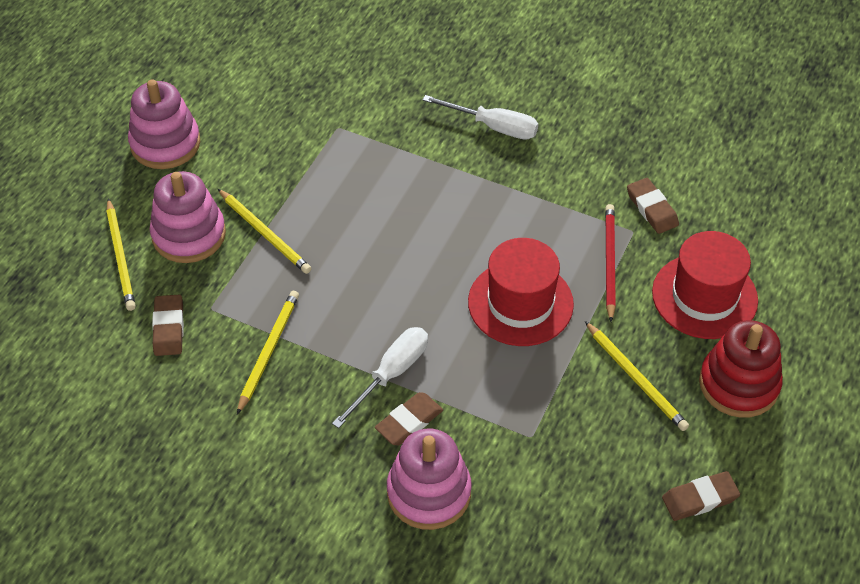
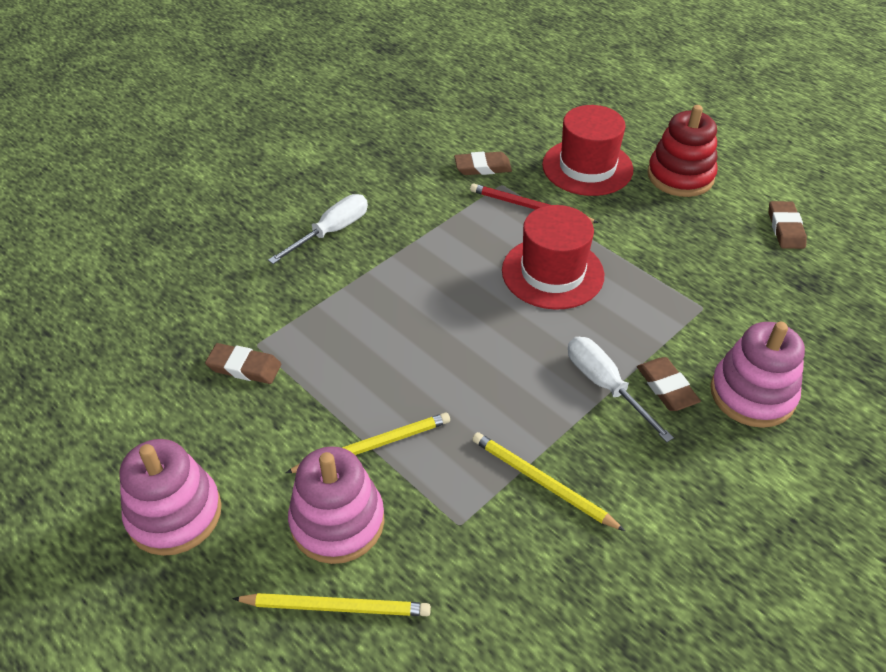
camera: 70 degrees left, 5 degrees down
brown eraser [152,294,184,356] -> brown eraser moved to [205,343,281,384]
yellow pencil [585,321,689,431] -> none

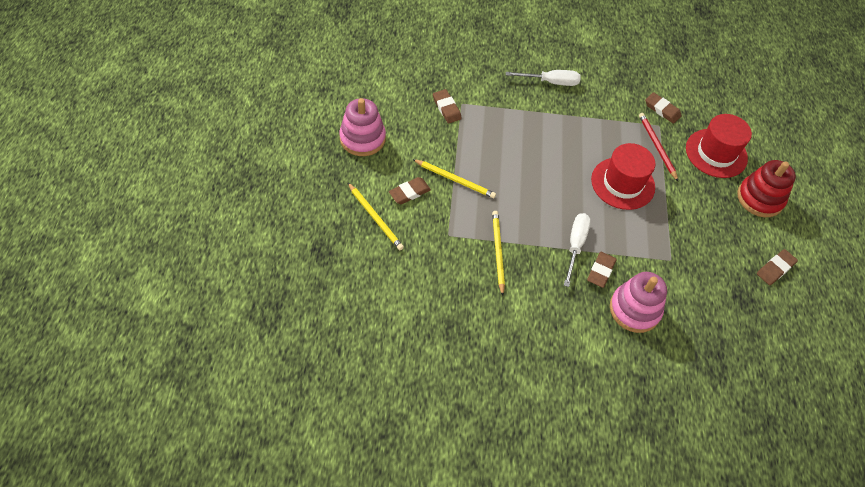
camera: 45 degrees right, 10 degrees up
pink stacking toy [288,446,384,564] -> brown eraser [389,177,431,204]

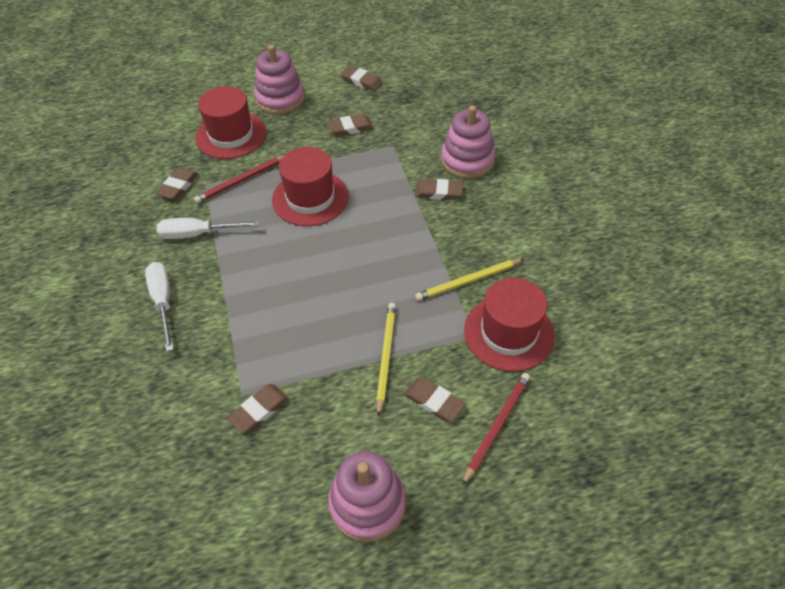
camera: 105 degrees left, 5 degrees down
yellow pencil [348,183,404,250] -> red pencil [462,373,530,486]
white screwdriver [564,213,591,287] -> white screwdriver moved to [156,218,260,239]
red stacking toy [737,160,796,217] -> pink stacking toy [254,45,305,114]
none -> brown eraser [327,114,374,136]
none -> red hat [464,278,555,372]

